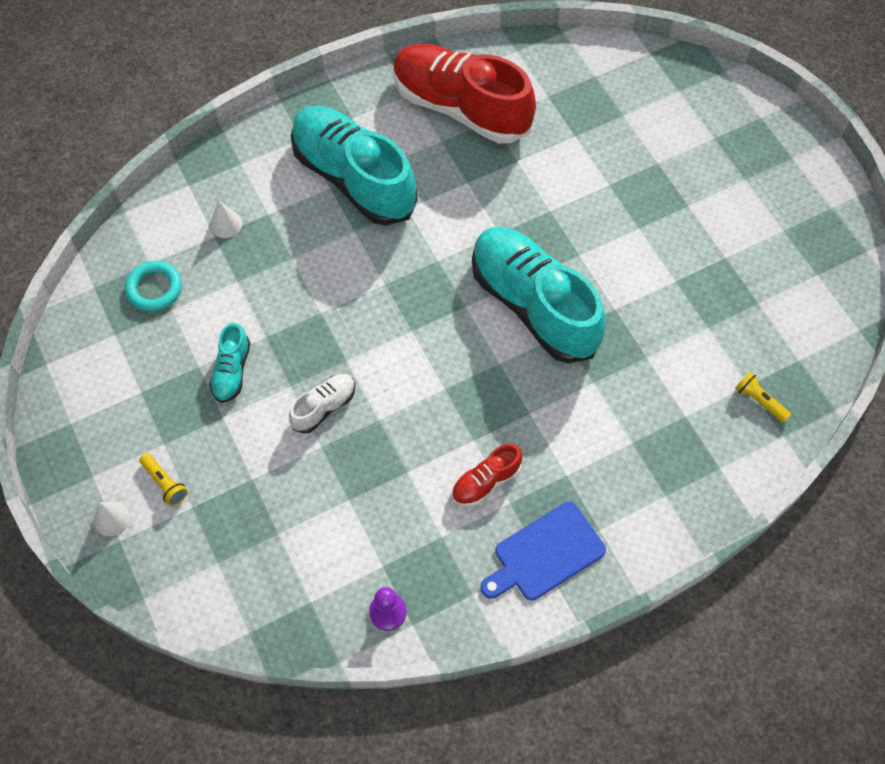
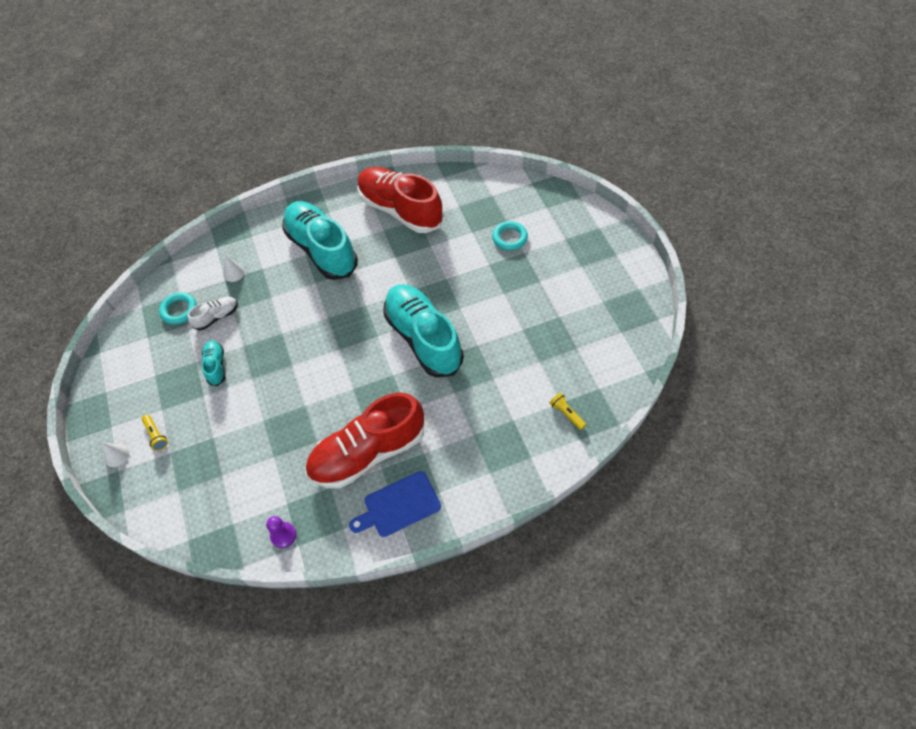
camera: 10 degrees right, 5 degrees down
turquoise shoe [209,323,250,403] -> turquoise shoe turned 150 degrees clockwise [202,340,226,386]
white shoe [289,374,355,434] -> white shoe moved to [188,297,238,331]
red shoe [452,444,522,507] -> red shoe [305,393,424,488], size x2.26
none -> turquoise ring [492,221,528,251]

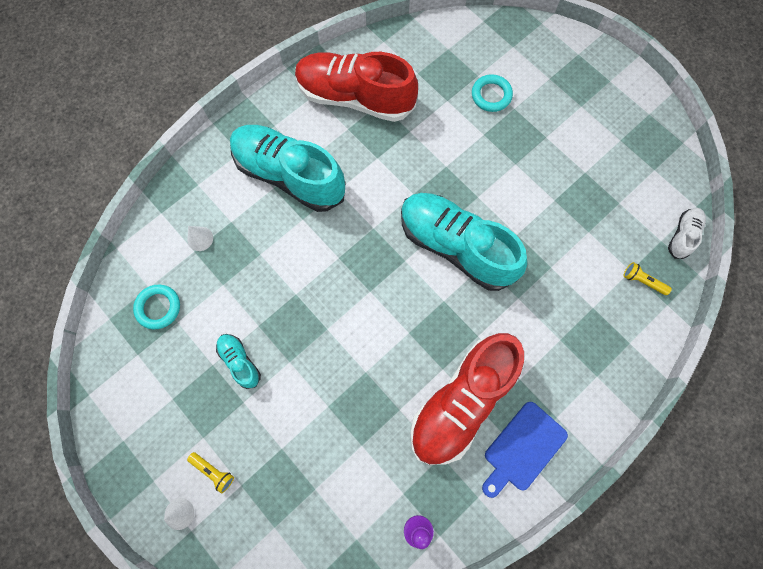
camera: 25 degrees left, 15 degrees up
white shoe [188,297,238,331] -> white shoe moved to [668,208,706,259]

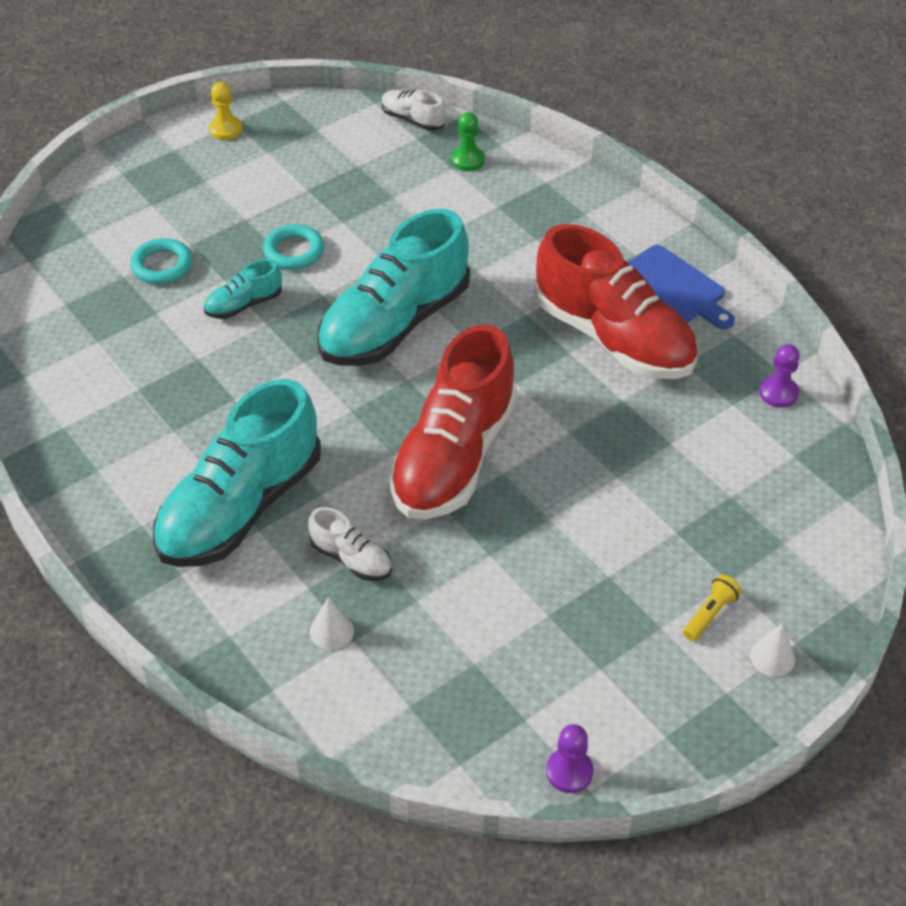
camera: 85 degrees left, 25 degrees down
turquoise ring [133,285,180,329] -> turquoise ring moved to [263,224,324,270]
turquoise shoe [216,334,261,389] -> turquoise shoe moved to [204,259,282,319]
red shoe [295,52,418,122] -> red shoe moved to [389,325,517,519]
yellow flashlight [624,262,672,295] -> green pawn [451,112,485,171]
none -> yellow pawn [209,82,242,140]
none -> white shoe [308,507,392,581]
none -> purple pawn [546,724,593,793]

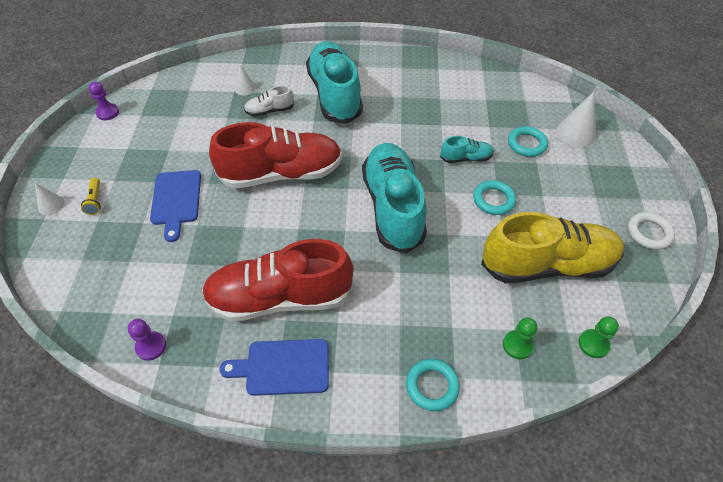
camera: 130 degrees right, 5 degrees up
turquoise shoe [204,259,282,319] -> turquoise shoe turned 75 degrees clockwise [440,136,494,163]
yellow pawn [209,82,242,140] -> white ring [628,212,675,250]
white shoe [381,90,445,131] -> green pawn [578,316,619,358]
red shoe [389,325,517,519] -> red shoe turned 105 degrees clockwise [209,122,342,189]
none -> blue cutting board [150,170,201,242]
none -> turquoise ring [406,359,460,411]
none -> yellow shoe [481,212,624,283]
none -> white cone [556,92,596,147]

